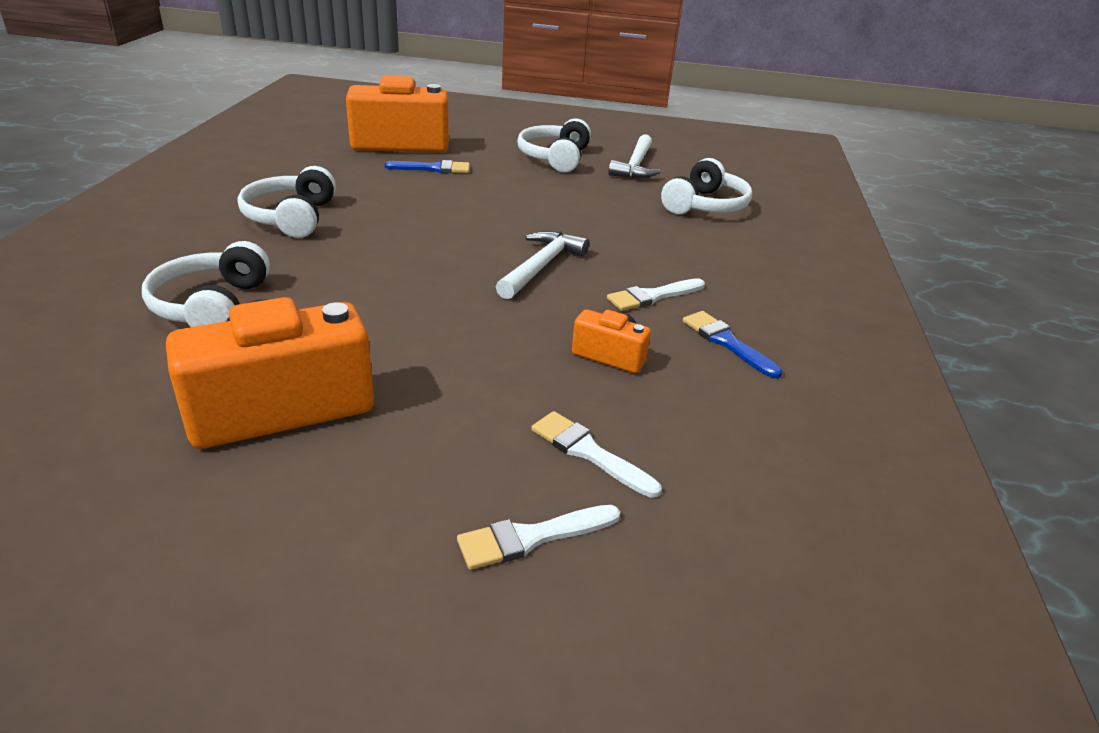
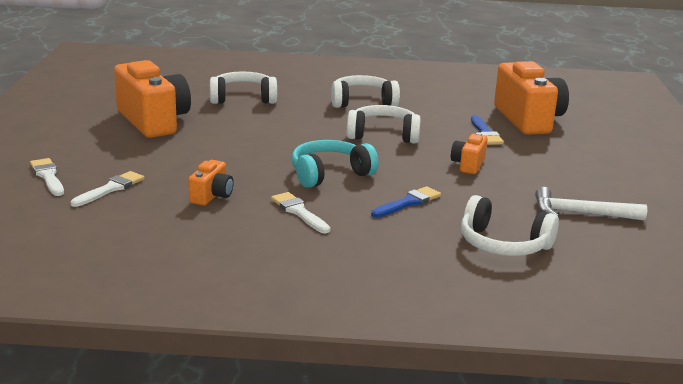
camera: 85 degrees right, 10 degrees down
white hammer [496,231,589,299] -> turquoise headphones [291,140,379,188]
white headphones [517,119,591,172] -> white headphones moved to [347,105,421,144]
blue brush [683,311,782,379] -> blue brush moved to [371,186,441,218]
none -> orange camera [451,132,488,174]

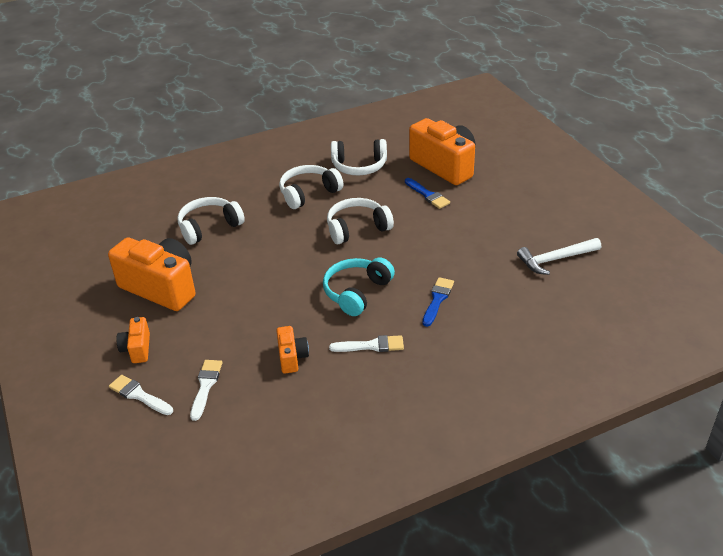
camera: 25 degrees left, 15 degrees up
white brush [271,192,330,233] -> white brush turned 150 degrees clockwise [329,335,404,352]
orange camera [451,132,488,174] -> orange camera moved to [116,317,150,363]
white headphones [461,195,559,256] -> white headphones moved to [331,139,387,175]

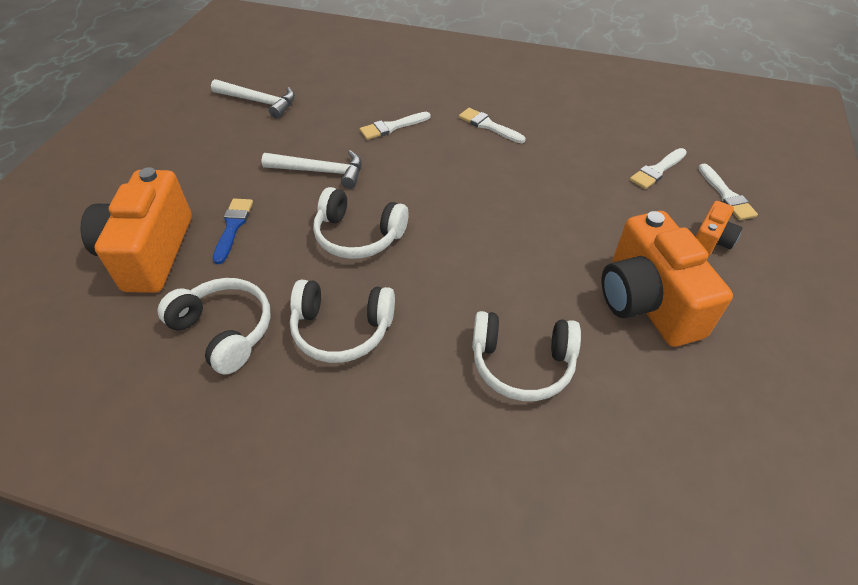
camera: 140 degrees left, 10 degrees up
orange camera [276,326,309,373] -> none
turquoise headphones [323,258,395,316] -> none
blue brush [423,277,454,327] -> white brush [360,112,431,140]
none -> white hammer [261,150,362,189]

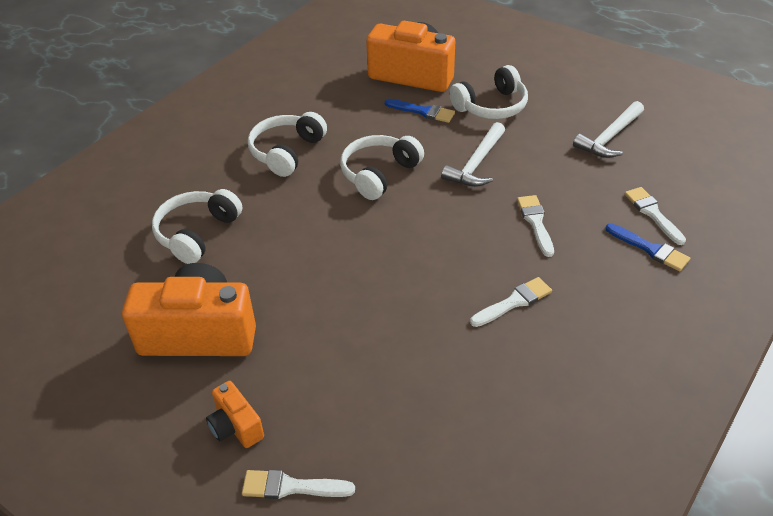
camera: 110 degrees right, 5 degrees down
white headphones [158,278,271,375] -> white headphones moved to [449,65,528,119]
white brush [630,148,687,189] -> white brush moved to [625,187,686,245]
none -> blue brush [605,223,691,271]

